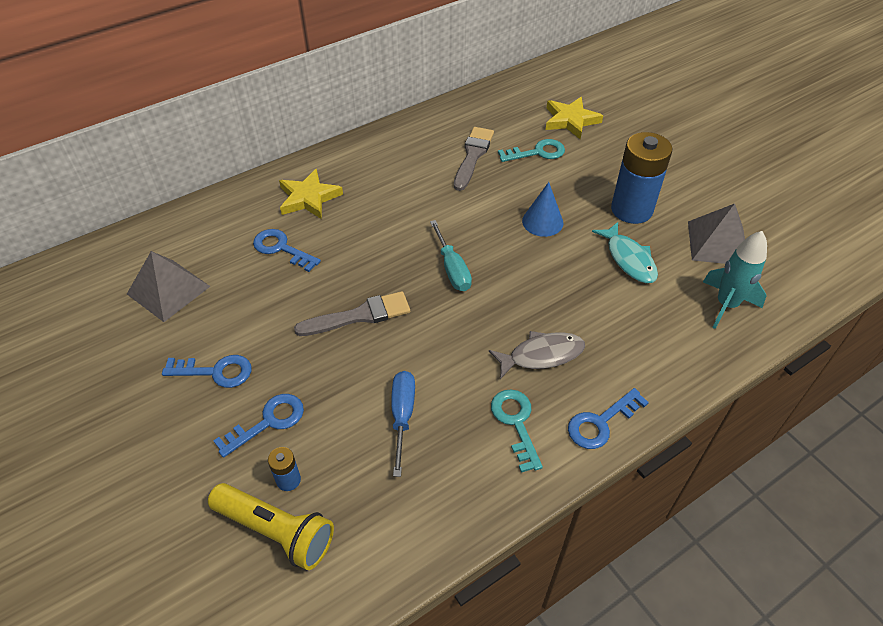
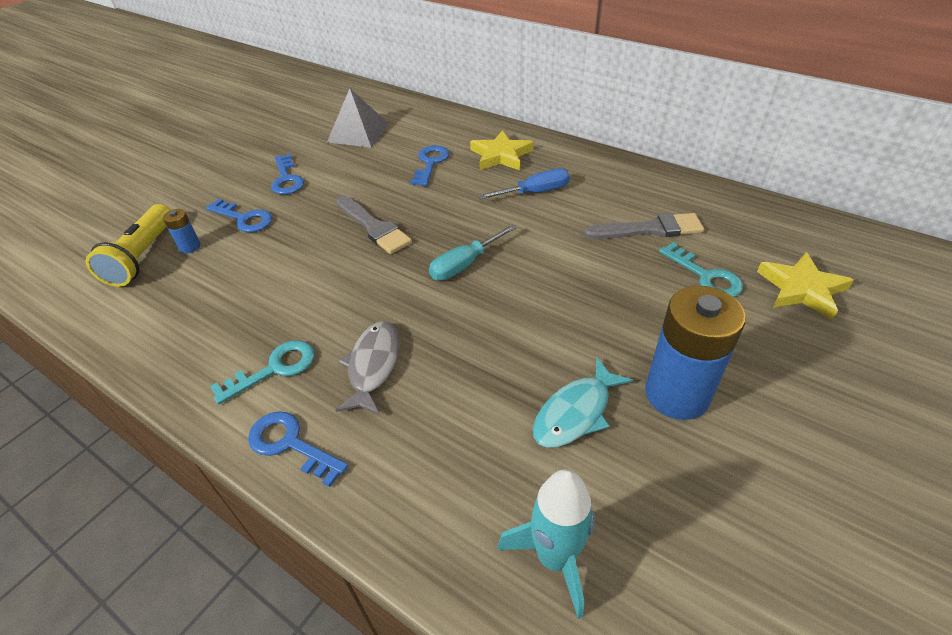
camera: 70 degrees right, 5 degrees down
blue screwdriver [391,371,415,477] -> blue screwdriver moved to [478,168,570,200]
grey fish [489,331,585,379] -> grey fish turned 135 degrees counterclockwise [336,321,399,415]
blue cone [522,182,563,237] -> none
grey pyramid [688,204,745,264] -> none

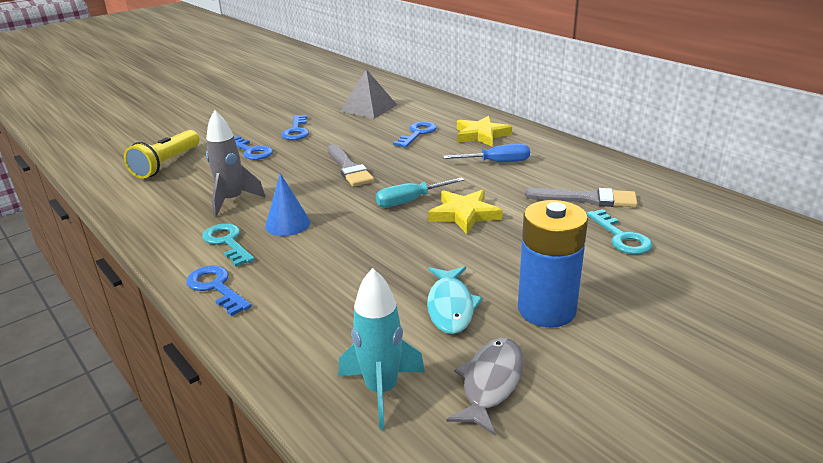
camera: 15 degrees right, 15 degrees down
blue battery [163,209,201,253] -> none
turquoise key [210,340,314,405] -> turquoise key turned 105 degrees counterclockwise [202,223,255,267]
grey fish [336,321,399,415] -> grey fish moved to [446,338,523,436]
turquoise fish [533,358,633,448] -> turquoise fish turned 60 degrees counterclockwise [427,267,483,334]
yellow star [757,252,854,320] -> yellow star moved to [428,190,503,234]
none -> grey rocket [206,110,266,217]
none -> blue cone [265,173,311,236]

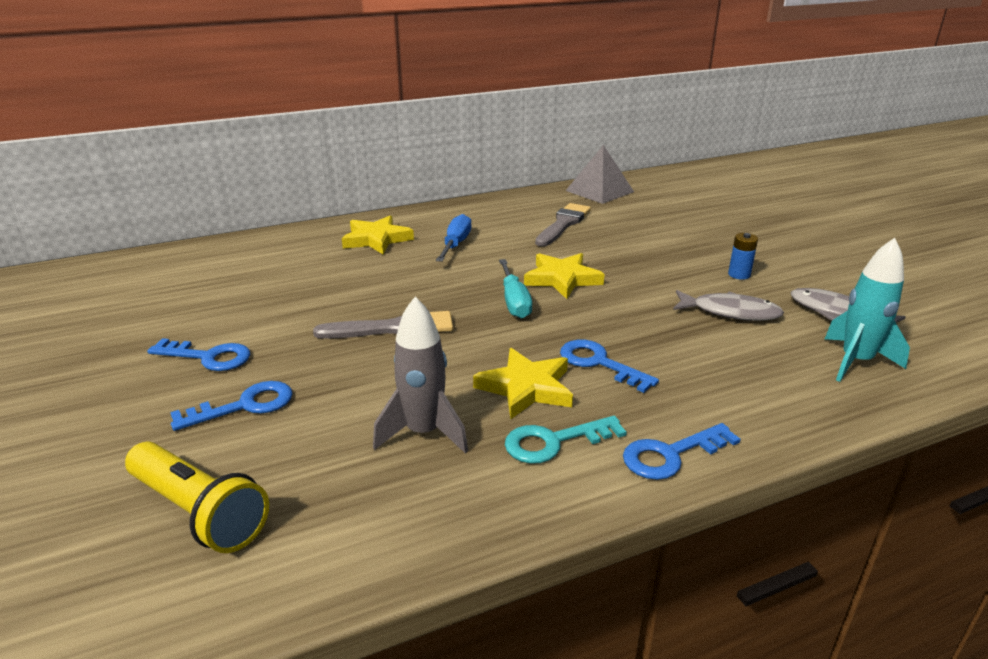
camera: 75 degrees left, 0 degrees up
blue cone [265,173,311,236] -> yellow star [473,348,573,419]
grey pyramid [340,69,397,118] -> grey pyramid moved to [565,145,634,204]
blue key [393,121,437,148] -> blue key moved to [560,340,659,393]
turquoise fish [427,267,483,334] -> grey fish [673,290,784,321]
blue battery [518,200,588,327] -> blue battery [728,233,758,280], size x0.44
turquoise key [587,209,653,254] -> none

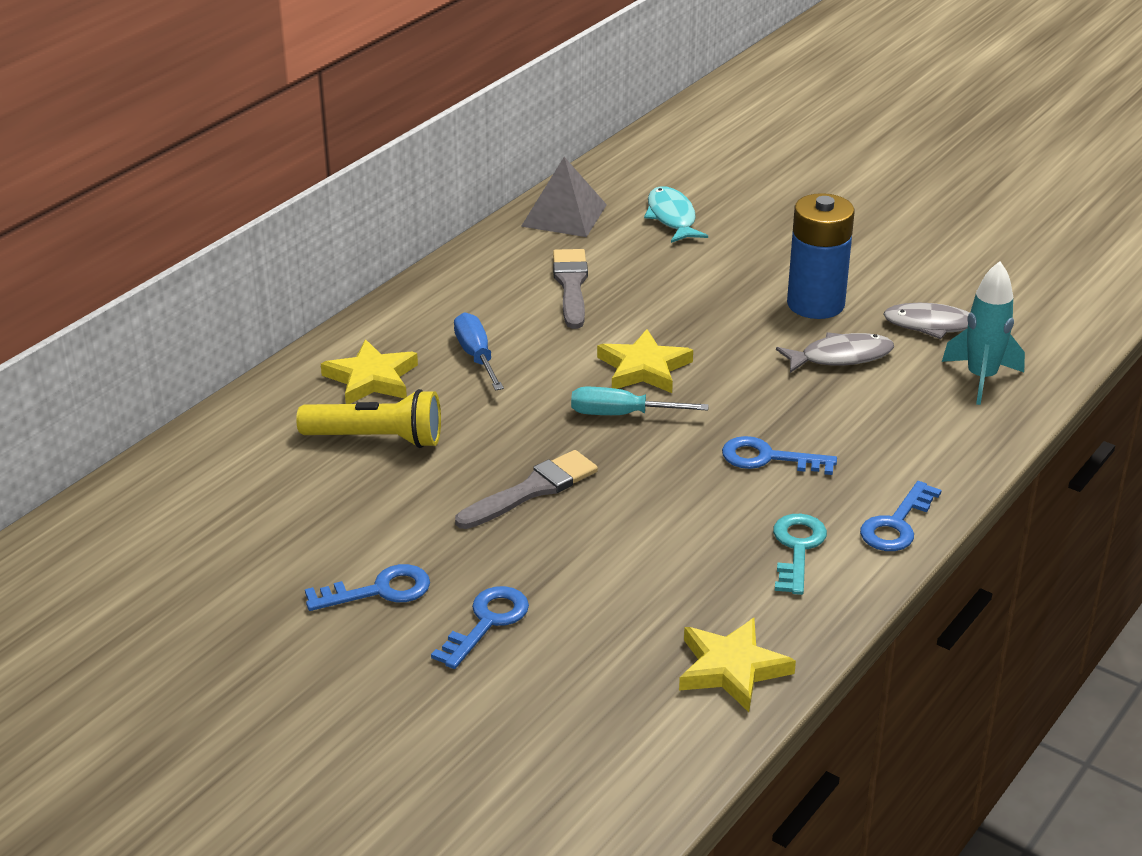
camera: 30 degrees left, 5 degrees up
yellow flashlight [125,442,269,553] -> yellow flashlight moved to [296,389,441,448]
grey rocket [373,297,468,454] -> none
yellow star [473,348,573,419] -> yellow star moved to [679,618,796,712]
turquoise screwdriver [499,259,532,319] -> turquoise screwdriver turned 135 degrees clockwise [571,387,709,415]
turquoise key [505,416,627,464] -> turquoise key turned 150 degrees clockwise [773,514,827,595]
blue battery [728,233,758,280] -> blue battery [787,193,855,319], size x2.28
none -> turquoise fish [644,186,708,243]

